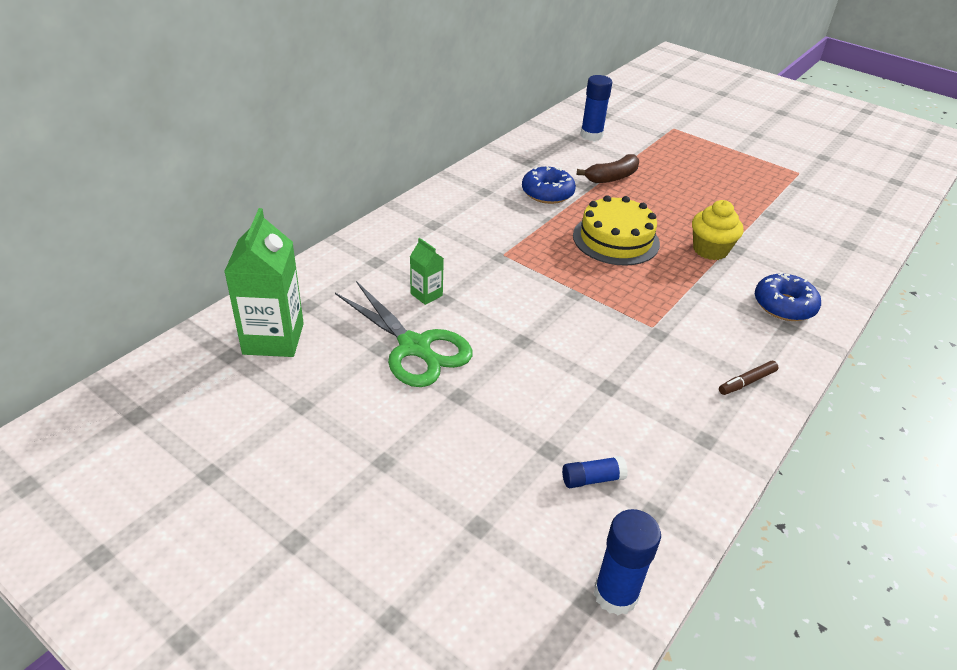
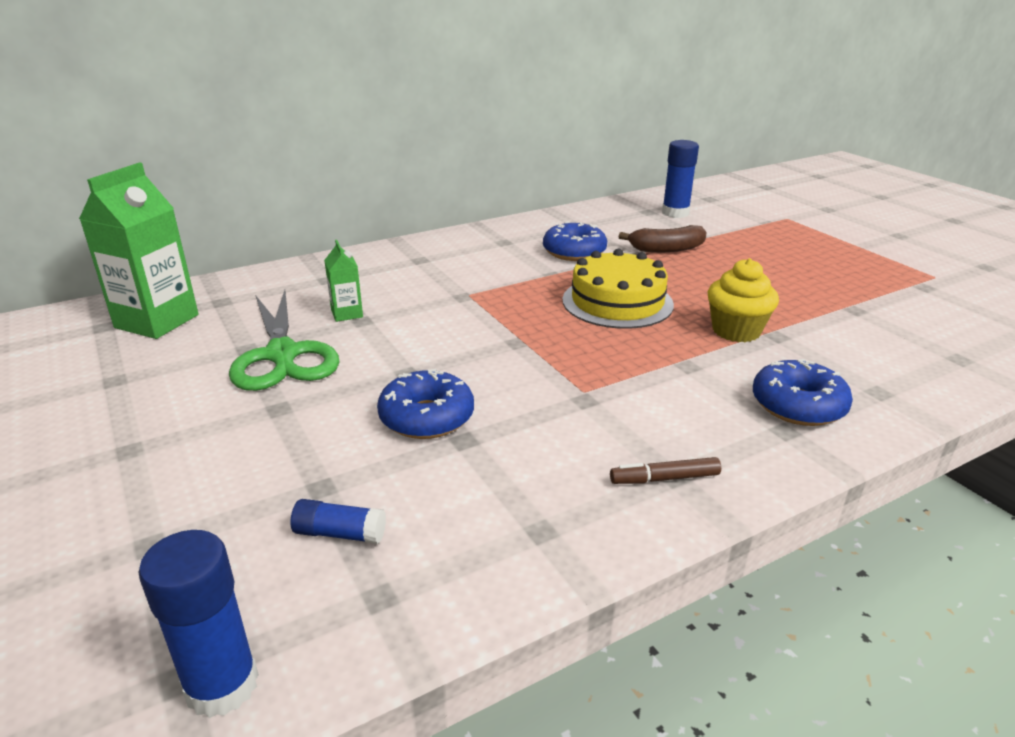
camera: 25 degrees right, 10 degrees down
none -> blue donut [377,369,474,439]

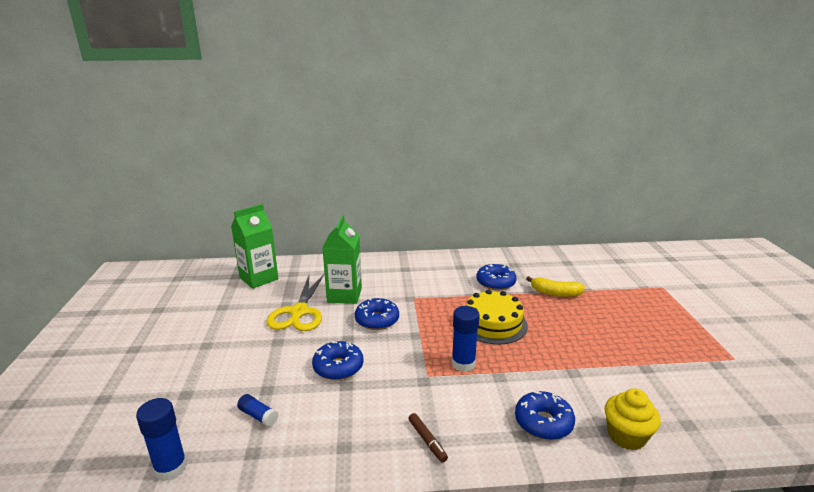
camera: 25 degrees right, 5 degrees down
green scissors [229,290,339,391] -> yellow scissors [266,274,324,331]
green carton [324,240,363,322] -> green carton [323,215,362,304], size x2.02
brown marker [610,457,721,484] -> brown marker turned 135 degrees counterclockwise [408,413,448,462]
brown banana [618,225,707,253] -> yellow banana [526,276,585,297]
blue glue stick [662,140,699,218] -> blue glue stick moved to [452,306,480,372]
yellow cupcake [707,258,779,342] -> yellow cupcake moved to [605,388,661,450]
none -> blue donut [355,298,399,330]

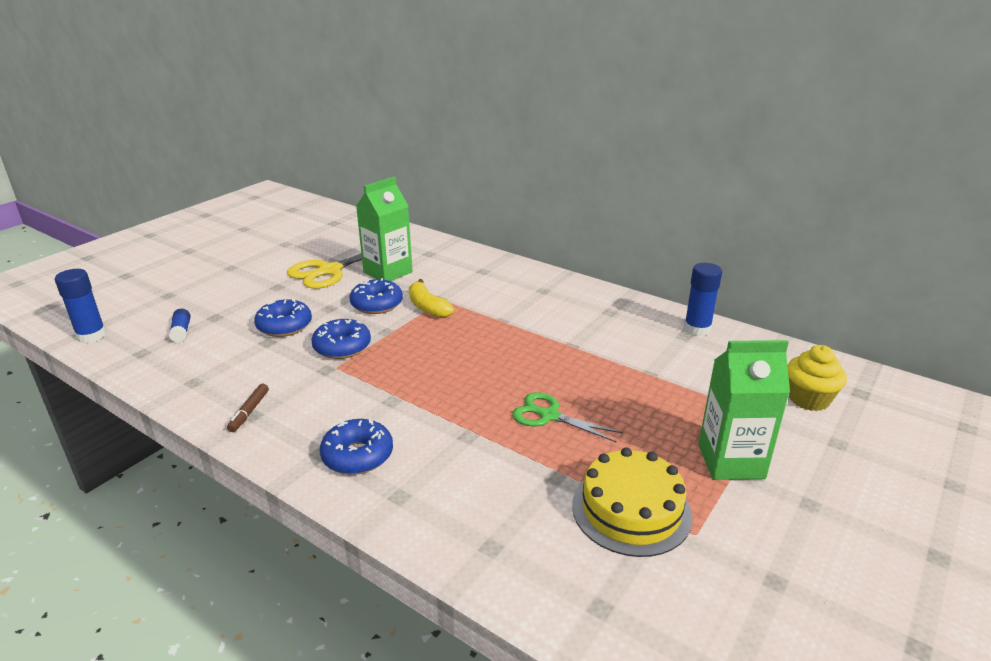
camera: 40 degrees right, 5 degrees up
green carton [231,204,278,289] -> green carton moved to [698,340,790,480]
blue glue stick [452,306,480,372] -> blue glue stick moved to [684,263,722,336]
yellow cake [466,289,528,345] -> yellow cake moved to [572,447,692,557]
blue donut [476,263,517,291] -> blue donut moved to [311,319,371,359]
yellow banana [526,276,585,297] -> yellow banana moved to [409,279,454,318]
yellow cupcake [605,388,661,450] -> yellow cupcake moved to [787,345,847,411]
none -> green scissors [512,392,623,443]

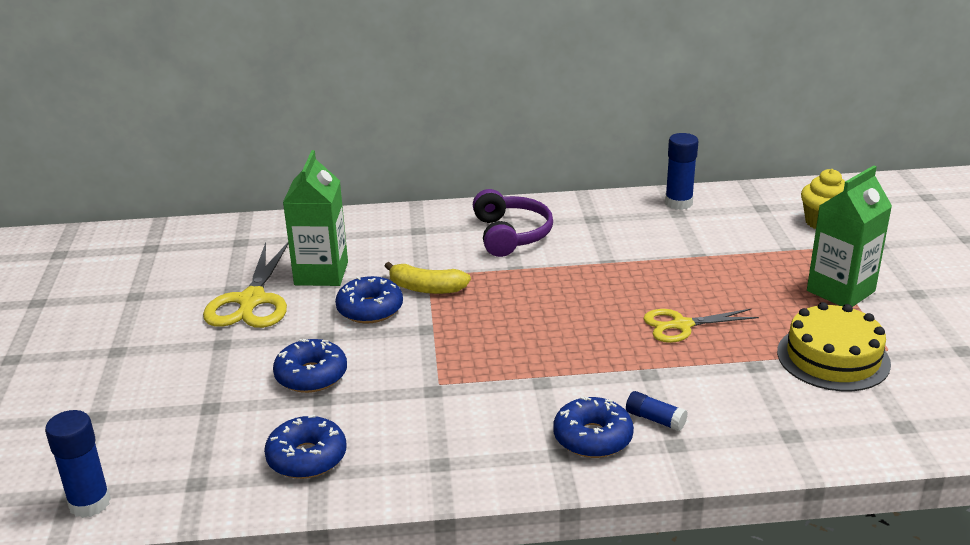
camera: 40 degrees left, 0 degrees up
blue glue stick [169,309,191,343] -> blue glue stick moved to [626,391,688,432]
brown marker [227,384,269,432] -> none
blue donut [311,319,371,359] -> blue donut moved to [264,415,347,479]
green scissors [512,392,623,443] -> yellow scissors [644,309,759,343]
none -> purple headphones [473,189,553,257]

